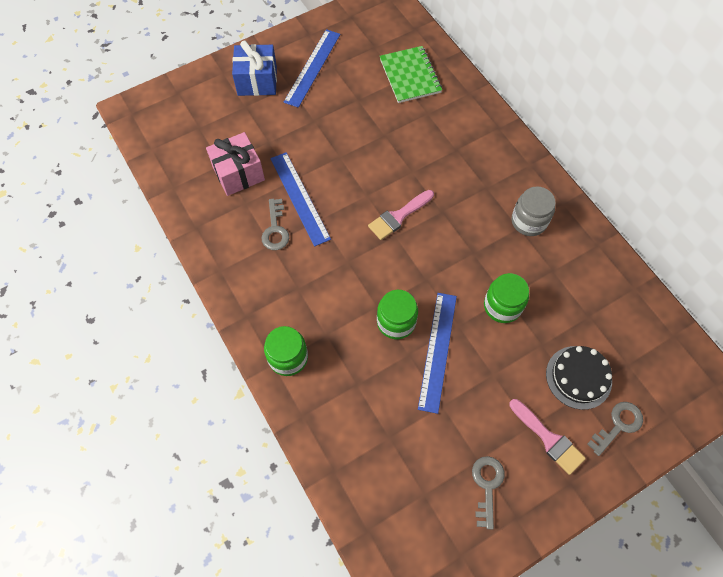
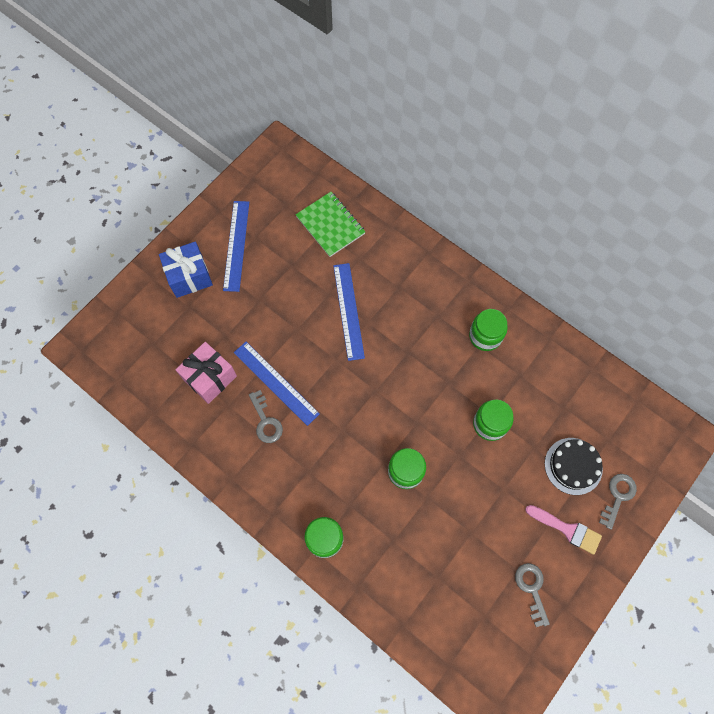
camera: 20 degrees left, 5 degrees up
pink brush [368,190,434,240] -> none
blue ruler [418,293,457,414] -> blue ruler moved to [333,263,365,361]
grey jar [512,186,556,236] -> green jar [469,309,508,351]

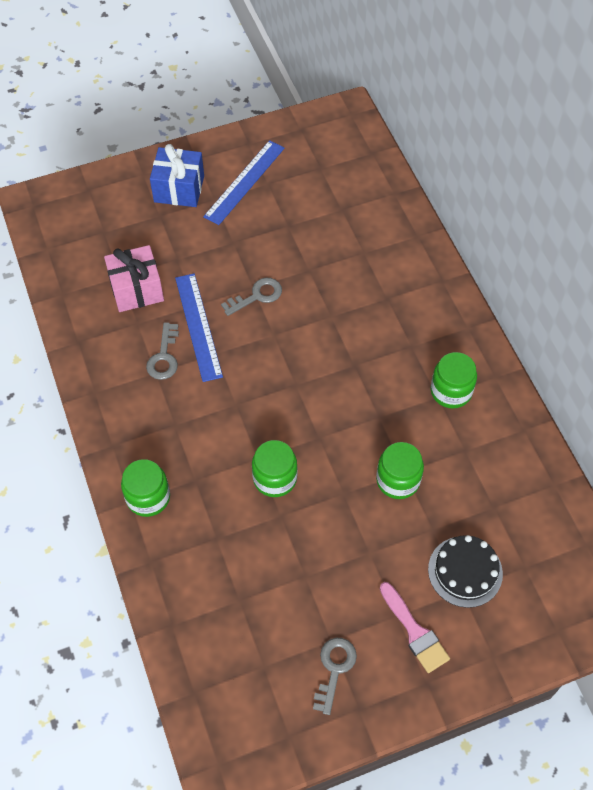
camera: 30 degrees right, 10 degrees down
green notebook [295,192,366,257] -> none
blue ruler [333,263,365,361] -> none
grey key [599,474,637,530] -> grey key moved to [221,278,282,316]

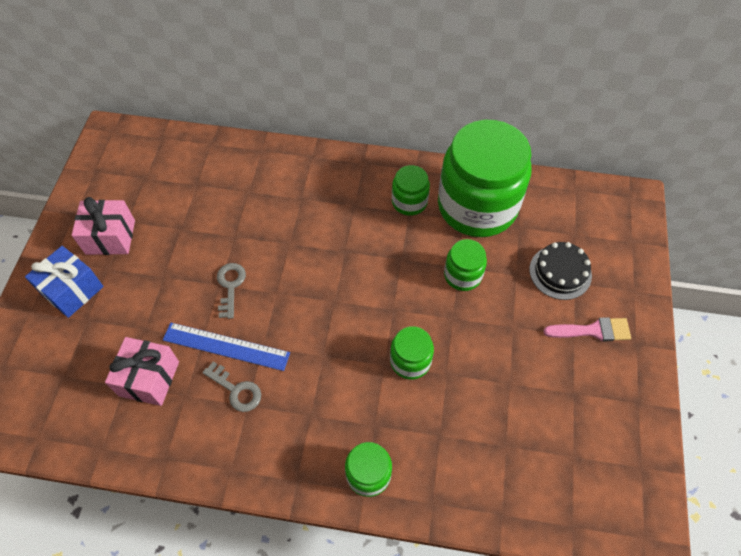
camera: 60 degrees left, 0 degrees up
blue ruler [203,140,285,225] -> pink gift [72,197,135,255]
grey key [313,638,357,715] -> none
none -> green jar [438,120,531,237]

